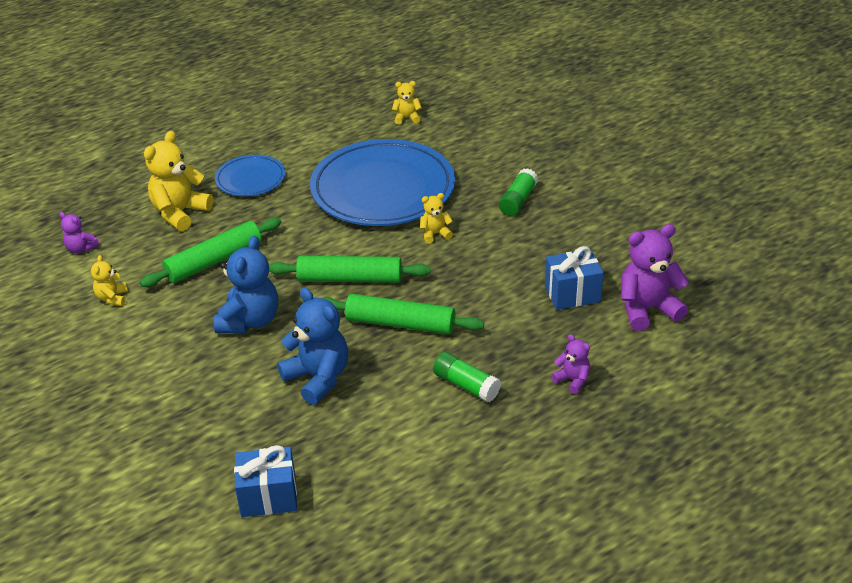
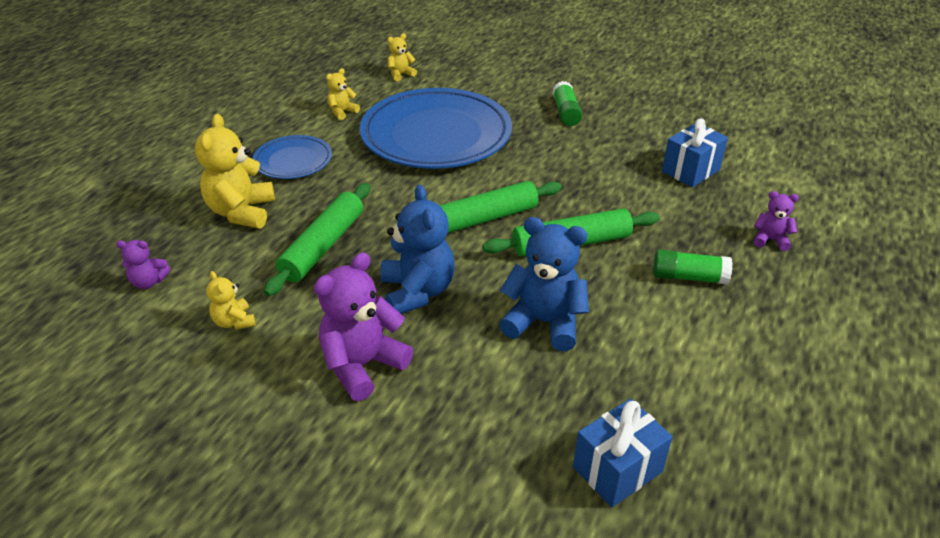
camera: 30 degrees left, 0 degrees up
yellow teddy bear [420,193,453,244] -> yellow teddy bear moved to [326,68,360,120]
purple teddy bear [621,224,689,331] -> purple teddy bear moved to [314,252,413,401]

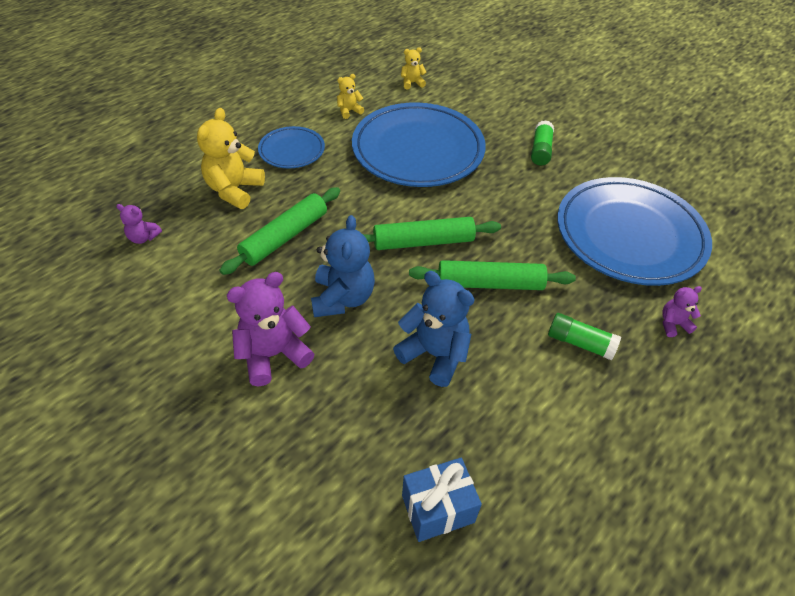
camera: 15 degrees right, 10 degrees up
yellow teddy bear [206,271,255,330] -> none
blue gift [662,118,728,187] -> blue plate [557,177,712,286]
purple teddy bear [754,191,799,251] -> purple teddy bear turned 45 degrees counterclockwise [662,286,702,337]

